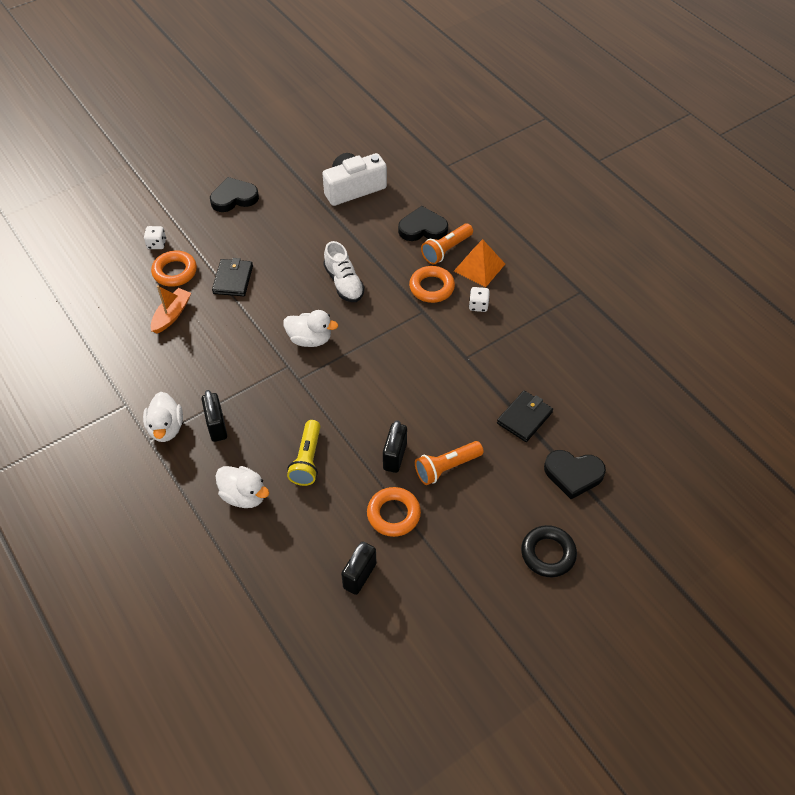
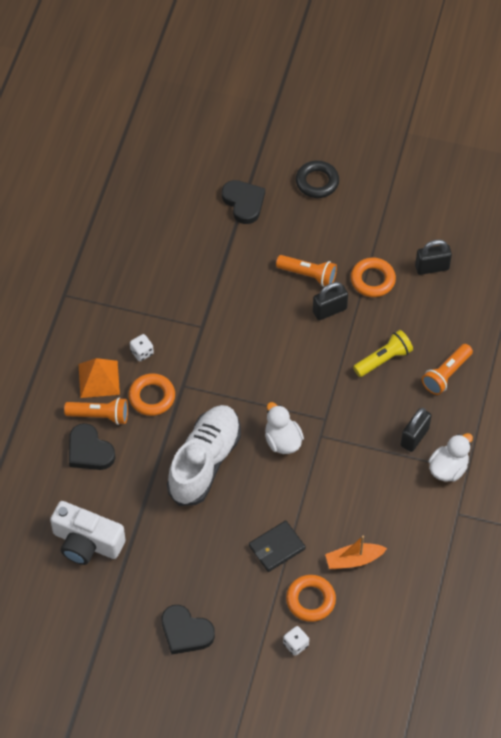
camera: 130 degrees left, 5 degrees up
white duck [215,466,269,508] -> orange flashlight [422,344,473,395]
white shoe [323,241,365,302] -> white shoe [167,405,241,506], size x1.67
black wallet [497,391,553,442] -> none

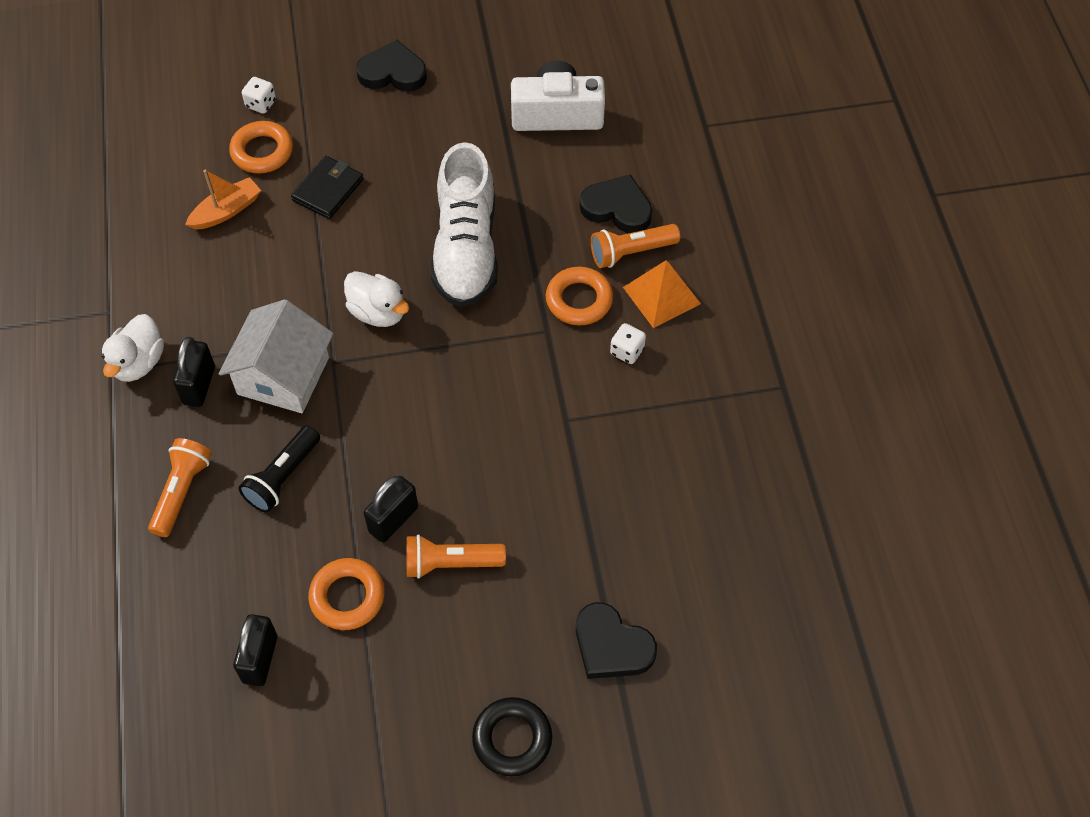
camera: 155 degrees right, 0 degrees up
yellow flashlight [353,330,413,377] -> black flashlight [238,425,320,513]
black padlock [415,240,452,275] -> black padlock turned 45 degrees counterclockwise [233,614,277,686]
none -> white house [219,299,333,413]

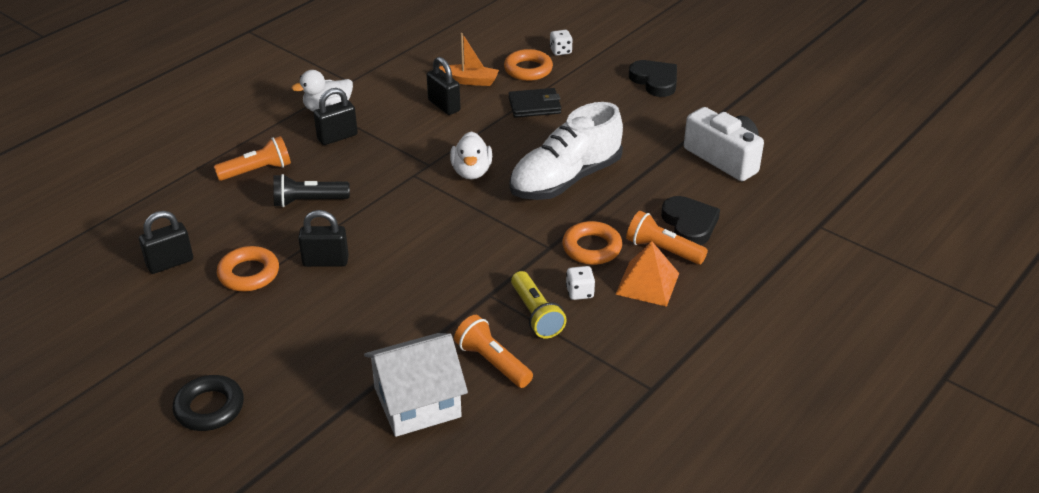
camera: 50 degrees right, 20 degrees down
white house [219,299,333,413] -> white house moved to [364,333,468,437]
orange flashlight [406,534,506,579] -> orange flashlight moved to [454,315,533,388]
black heart [576,602,657,679] -> none
none -> black padlock [427,57,460,115]
none -> yellow flashlight [511,271,567,339]

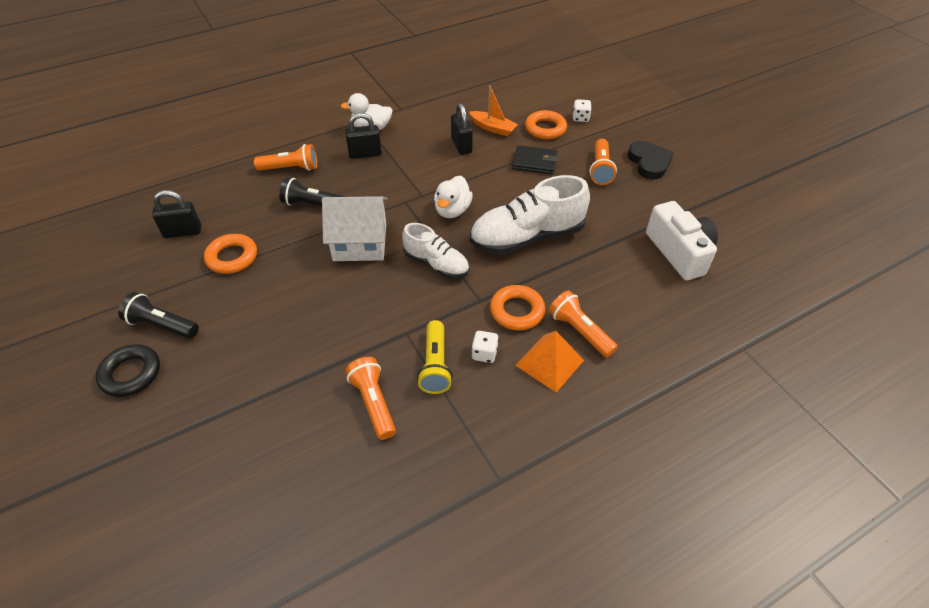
camera: 20 degrees right, 10 degrees up
black padlock [298,210,349,267] -> none
white house [364,333,468,437] -> white house moved to [322,196,387,261]
black heart [661,196,720,245] -> none
none -> black flashlight [118,292,199,339]
none -> white shoe [402,223,469,278]
none -> orange flashlight [589,139,617,185]

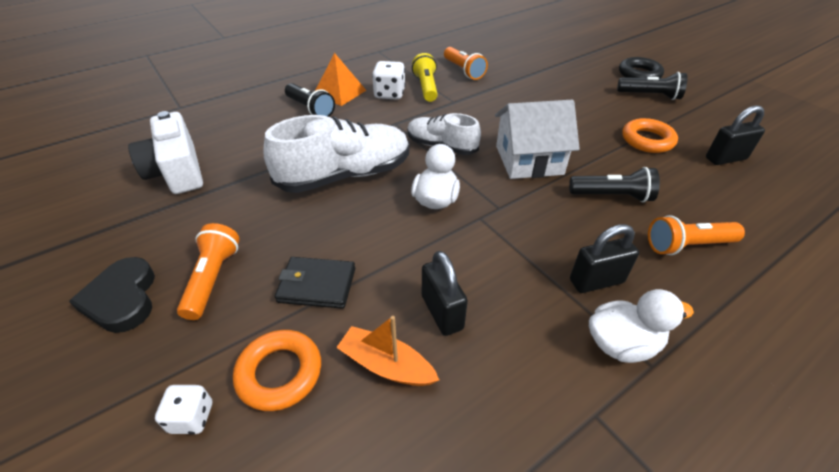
camera: 175 degrees right, 5 degrees down
white dice [471,331,499,363] -> white dice [372,61,406,99], size x1.56
orange ring [490,285,545,330] -> none
orange flashlight [549,290,618,358] -> black flashlight [285,83,335,117]

